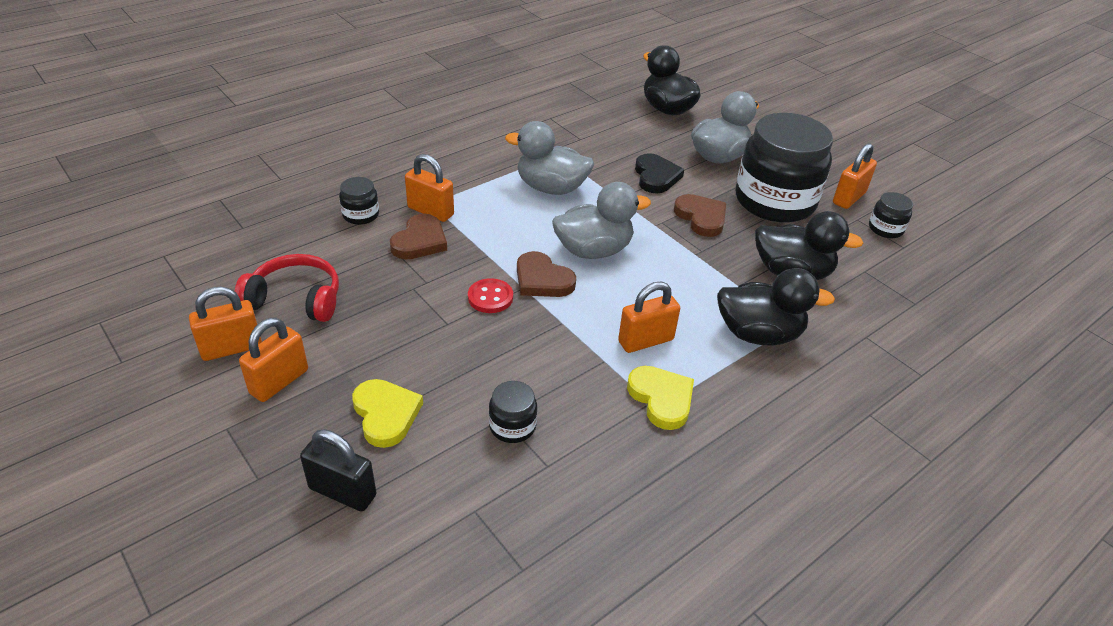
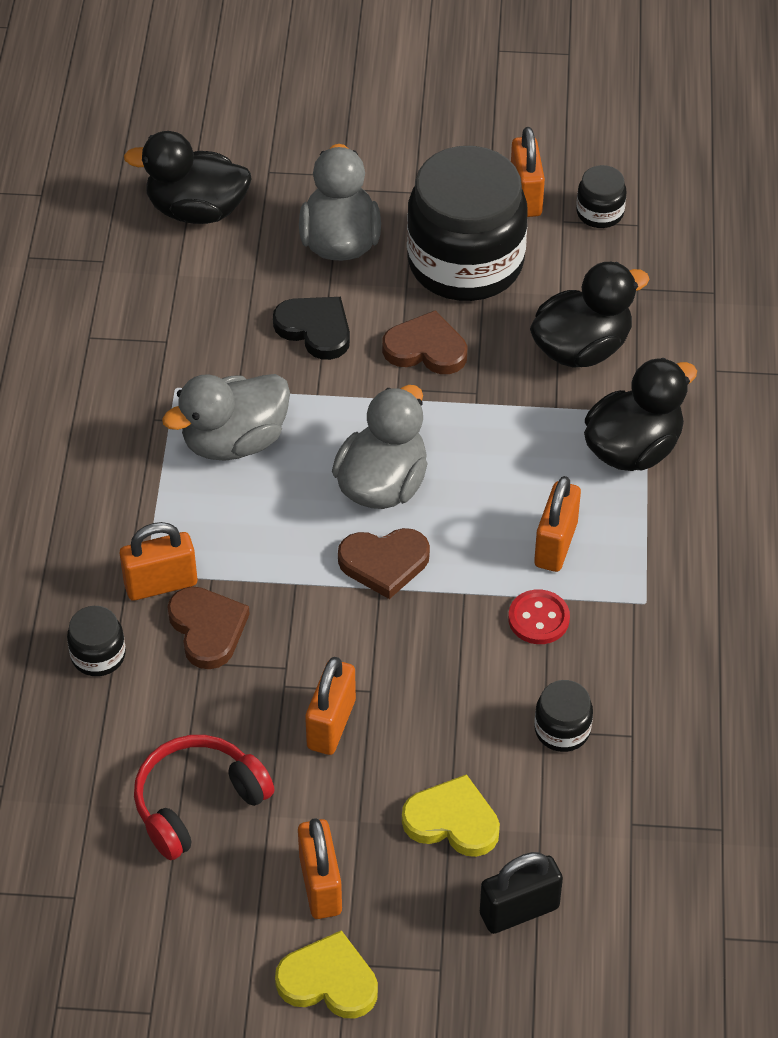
camera: 45 degrees left, 10 degrees up
orange padlock [189,287,262,361] -> orange padlock moved to [305,657,356,755]
red button [468,278,513,313] -> red button moved to [508,589,570,644]
yellow heart [627,366,694,430] -> yellow heart moved to [275,930,378,1018]

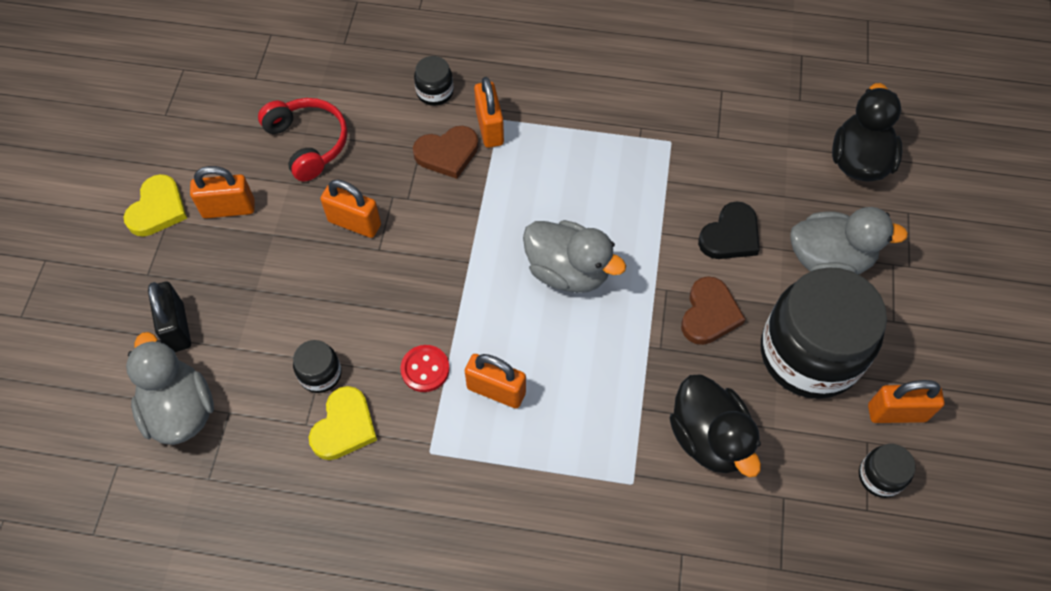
camera: 95 degrees right, 10 degrees up
grey duck [162,374,290,461] -> grey duck moved to [126,332,214,445]
brown heart [338,528,430,599] -> none
yellow heart [402,774,500,857] -> yellow heart moved to [309,386,377,460]
black duck [584,358,697,471] -> none

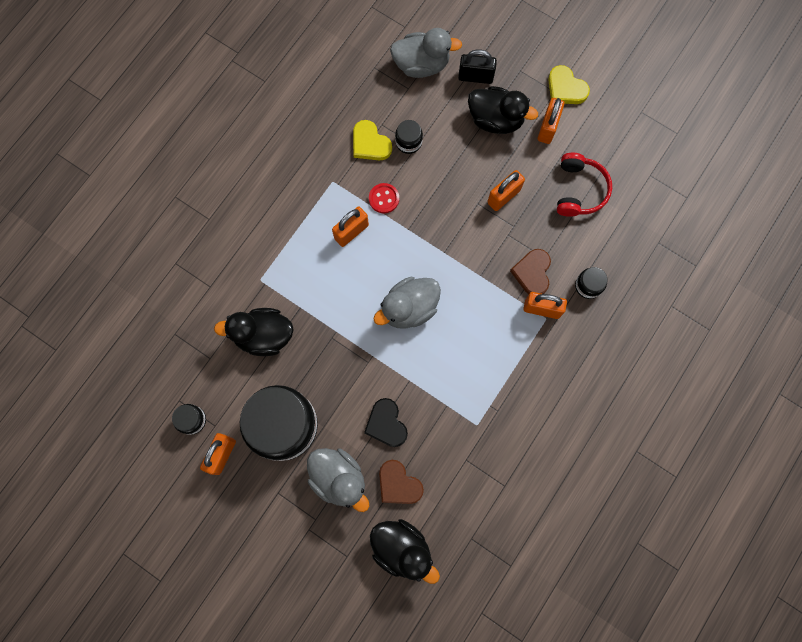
camera: 115 degrees right, 15 degrees up
red headphones [258,98,348,181] -> red headphones turned 75 degrees counterclockwise [557,153,612,217]
brown heart [681,276,745,345] -> brown heart moved to [379,460,424,504]
grey duck [790,207,908,275] -> grey duck turned 75 degrees counterclockwise [307,448,369,512]
none -> black duck [468,86,538,134]

